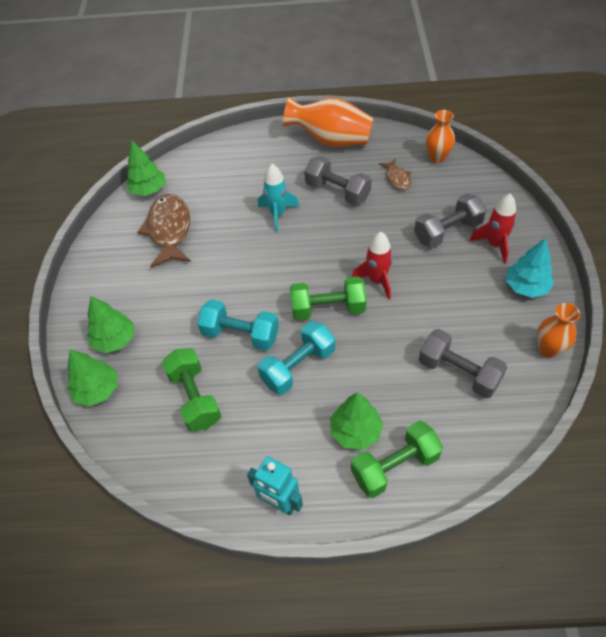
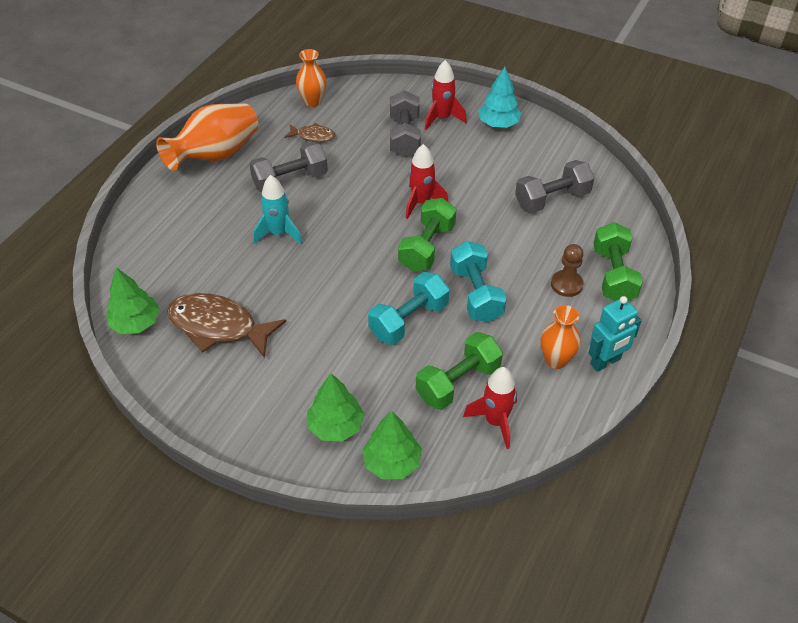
camera: 65 degrees left, 5 degrees down
green dumbbell [162,348,221,431] -> green dumbbell turned 45 degrees counterclockwise [416,332,503,410]
green tree [330,392,383,450] -> brown pawn [551,244,584,297]
orange vase [537,303,580,358] -> orange vase moved to [540,305,581,369]
none -> red rocket [463,367,517,449]

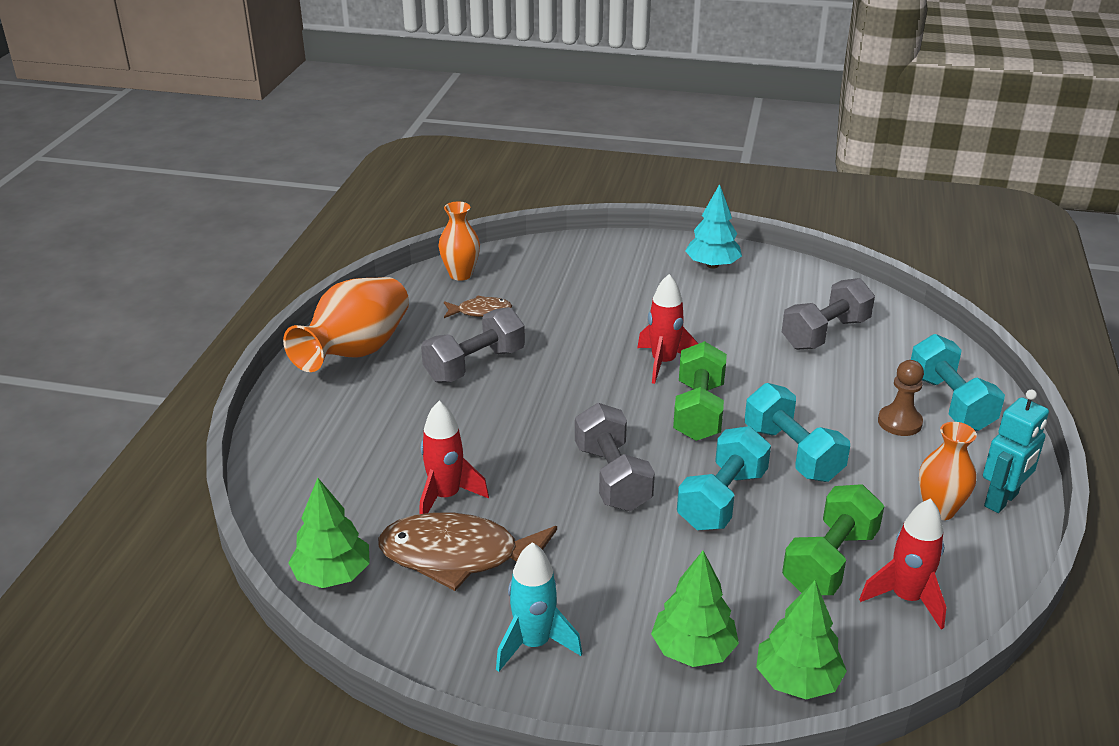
camera: 15 degrees left, 15 degrees down
turquoise rocket [253,175,302,244] -> turquoise rocket moved to [496,542,582,672]
grey dumbbell [390,90,421,157] -> grey dumbbell moved to [575,403,655,511]
red rocket [425,60,467,130] -> red rocket moved to [420,401,489,514]
green dumbbell [593,222,643,301] -> turquoise dumbbell [911,334,1005,431]

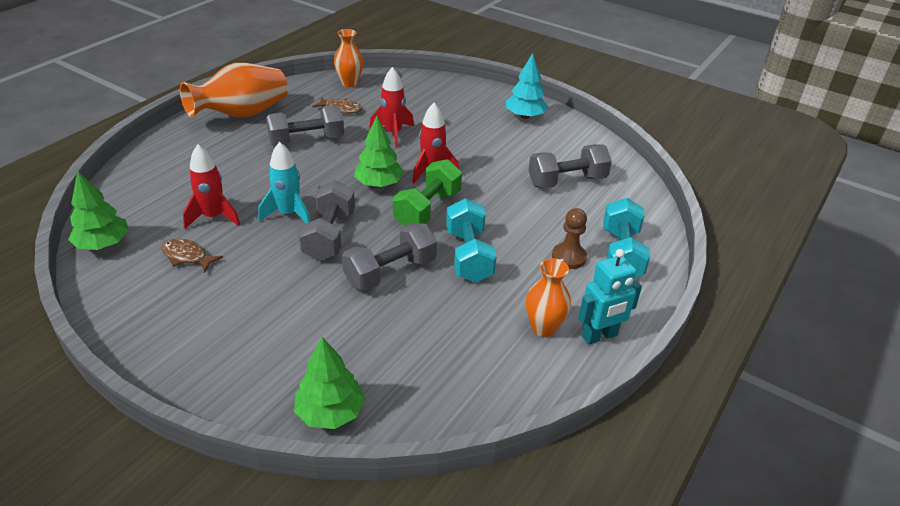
camera: 20 degrees right, 5 degrees up
brown fish [378,512,557,591] -> brown fish [161,238,223,273], size x0.51
turquoise rocket [496,542,582,672] -> turquoise rocket moved to [259,142,310,223]
green tree [651,551,739,667] -> green tree moved to [354,116,404,188]
turquoise dumbbell [677,426,771,530] -> grey dumbbell [342,223,437,291]
green dumbbell [782,484,884,595] -> none
red rocket [859,498,946,630] -> red rocket moved to [369,67,414,148]

